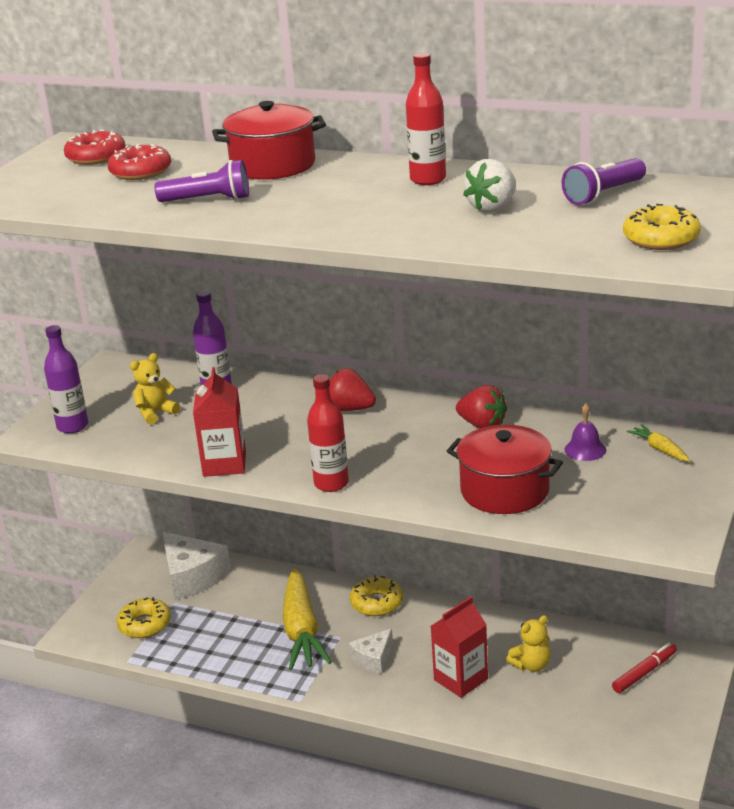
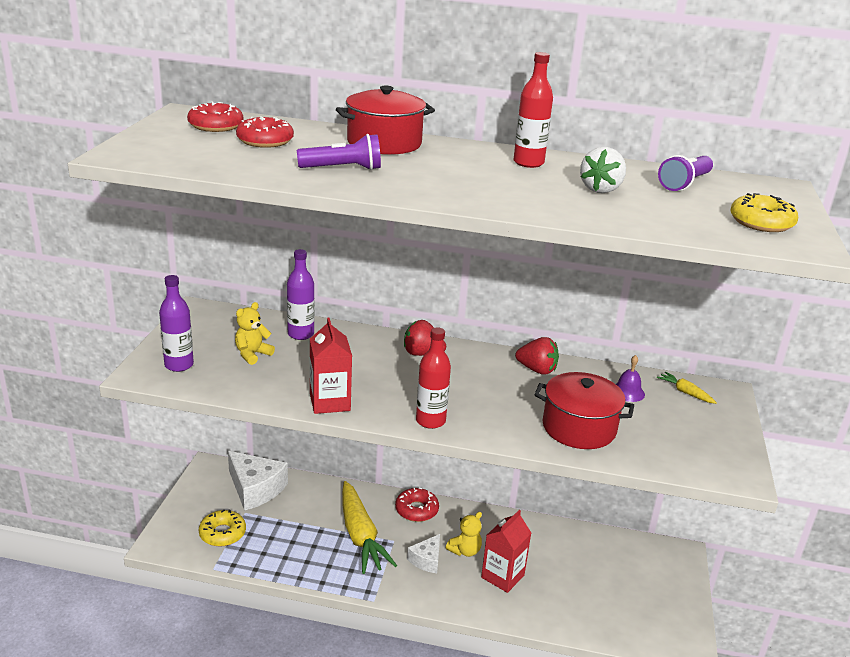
camera: 15 degrees left, 0 degrees up
yellow donut [350,575,403,616] -> red donut [395,487,439,522]
yellow teddy bear [506,615,551,672] -> yellow teddy bear moved to [446,512,482,557]
red marker [612,643,677,693] -> none

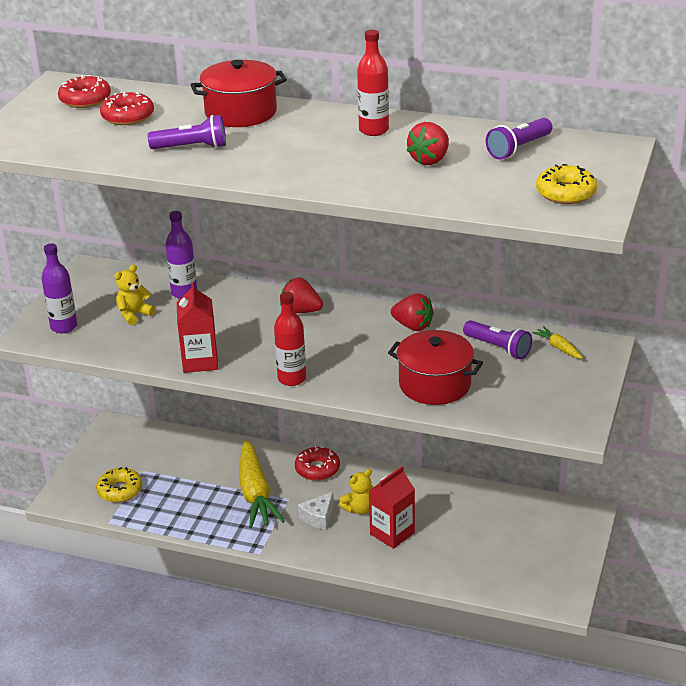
camera: 10 degrees right, 5 degrees up
white cheese [228,451,288,511] -> none
white strawberry [580,147,626,193] -> red strawberry [406,122,449,165]
purple bell [616,355,645,402] -> purple flashlight [463,320,532,359]

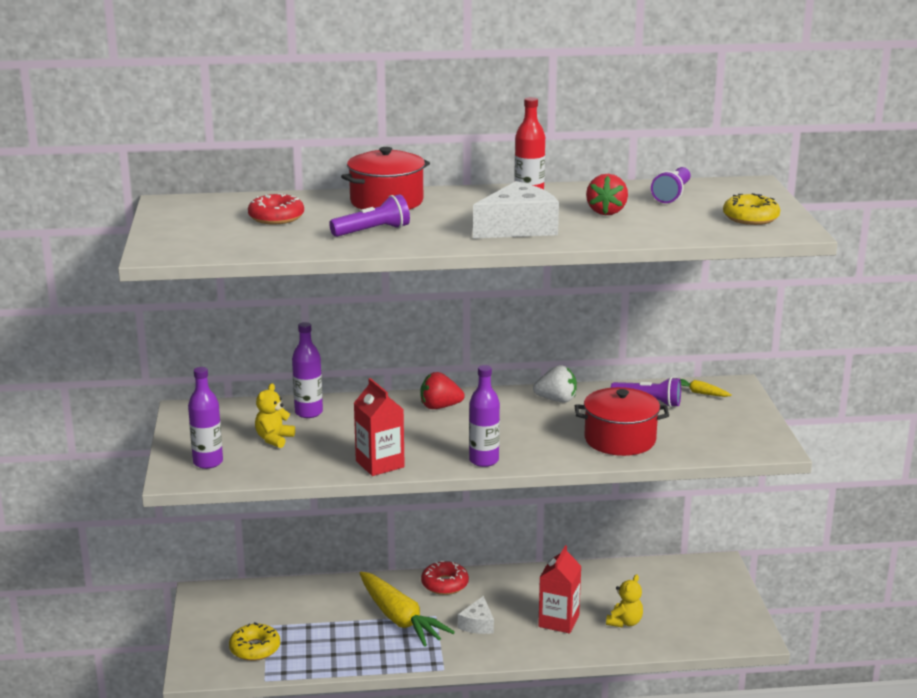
camera: 25 degrees left, 10 degrees down
red donut [58,75,111,108] -> none
red bottle [274,292,306,386] -> purple bottle [469,365,500,467]
yellow teddy bear [339,469,373,514] -> yellow teddy bear moved to [606,574,643,628]
red strawberry [391,294,434,331] -> white strawberry [533,365,577,402]
none -> white cheese [473,181,559,239]

